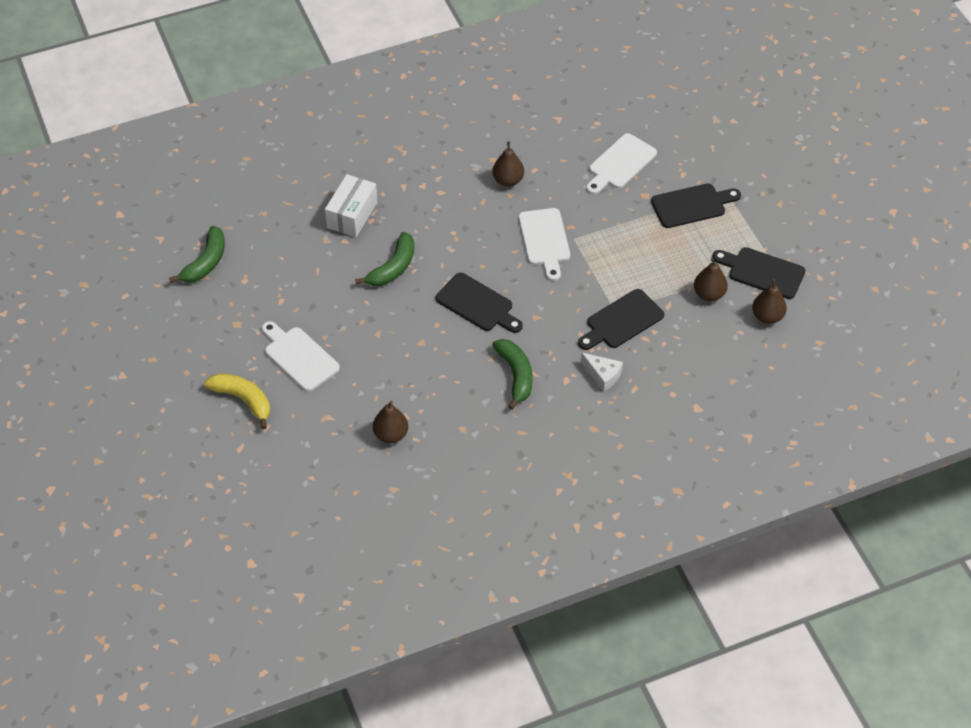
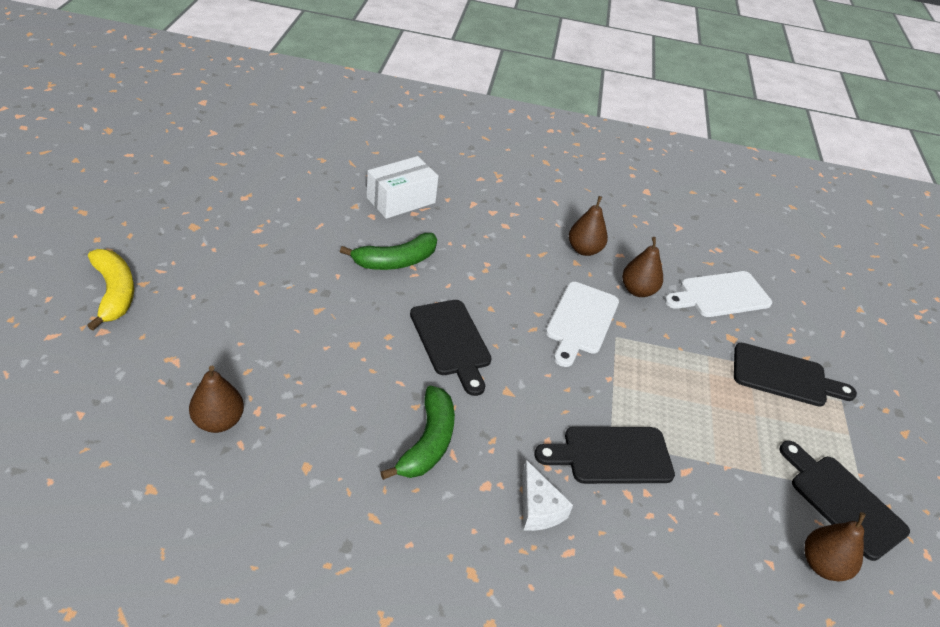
camera: 25 degrees right, 10 degrees down
green banana [169,226,225,283] -> none
white cutting board [262,321,340,392] -> none
brown pear [694,258,728,301] -> brown pear moved to [622,237,663,297]

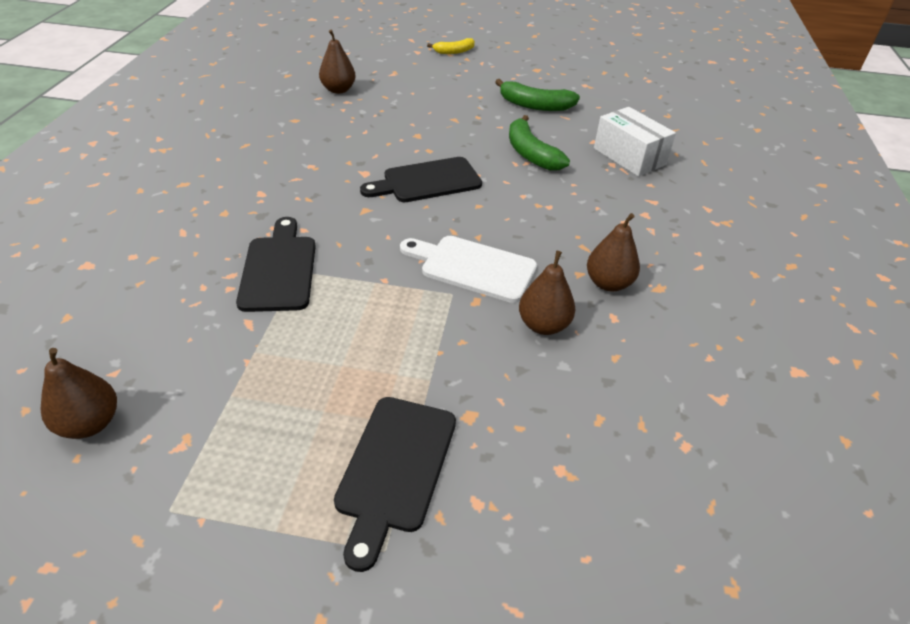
camera: 95 degrees right, 0 degrees up
yellow banana [87,249,134,331] -> yellow banana [427,38,475,54], size x0.64
green banana [380,386,455,480] -> green banana moved to [495,79,580,111]
white cheese [522,460,573,531] -> none
white cutting board [665,271,772,317] -> none
black cutting board [779,440,910,561] -> none

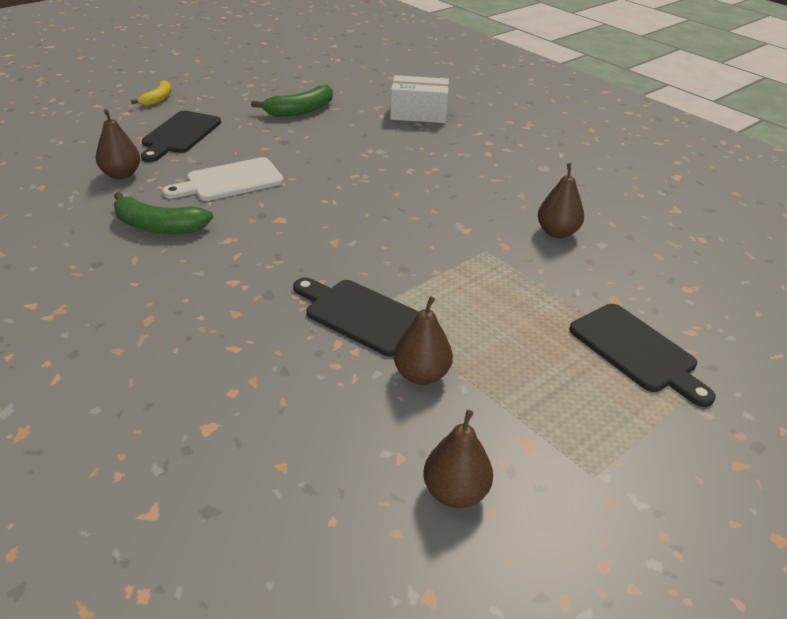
camera: 50 degrees left, 5 degrees down
black cutting board [360,157,482,202] -> black cutting board moved to [141,111,221,162]
white cutting board [400,236,537,303] -> white cutting board moved to [162,157,284,201]
green banana [509,115,570,171] -> green banana moved to [114,192,213,234]
brown pear [587,213,640,292] -> brown pear moved to [394,296,453,385]

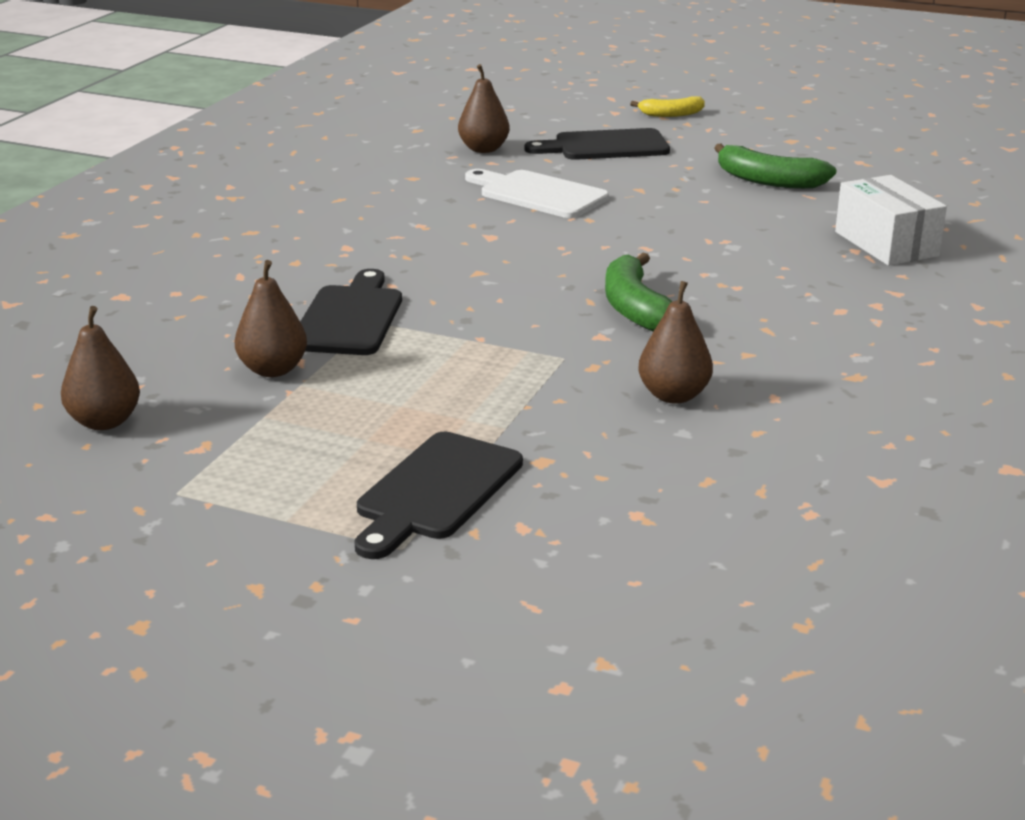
camera: 65 degrees right, 10 degrees down
green banana [114,192,213,234] -> green banana moved to [605,253,673,332]

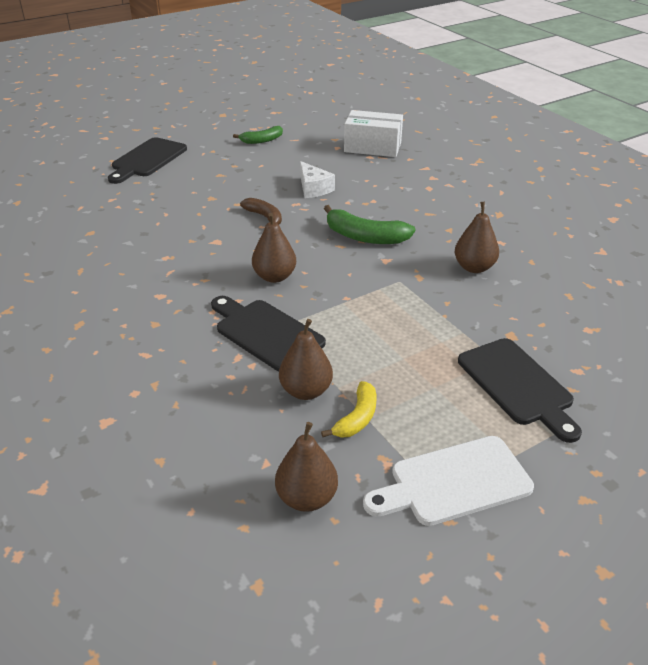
camera: 55 degrees left, 10 degrees up
brown pear [458,64,510,153] -> brown pear moved to [252,213,296,283]
white cutting board [465,169,609,218] -> white cutting board moved to [363,436,534,526]
yellow banana [630,96,705,117] -> yellow banana moved to [321,381,376,438]
green banana [715,144,836,189] -> green banana [233,126,283,144], size x0.64
none -> brown banana [240,198,282,225]
none -> white cheese [300,161,335,198]

